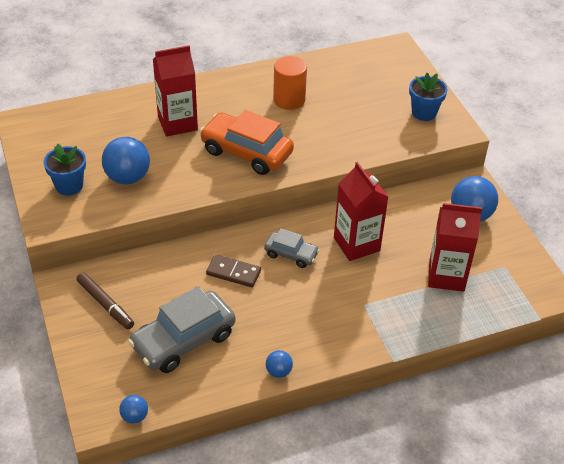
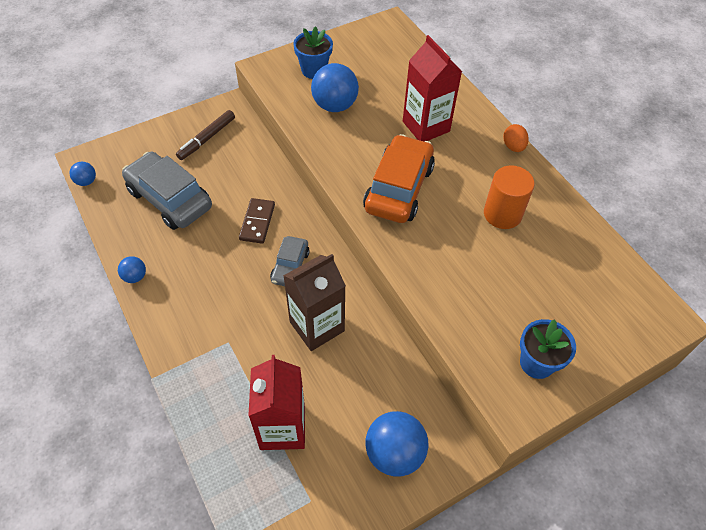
camera: 80 degrees right, 10 degrees up
red carton [334,162,388,261] -> brown carton [283,254,346,351]
none -> orange egg [503,124,529,152]

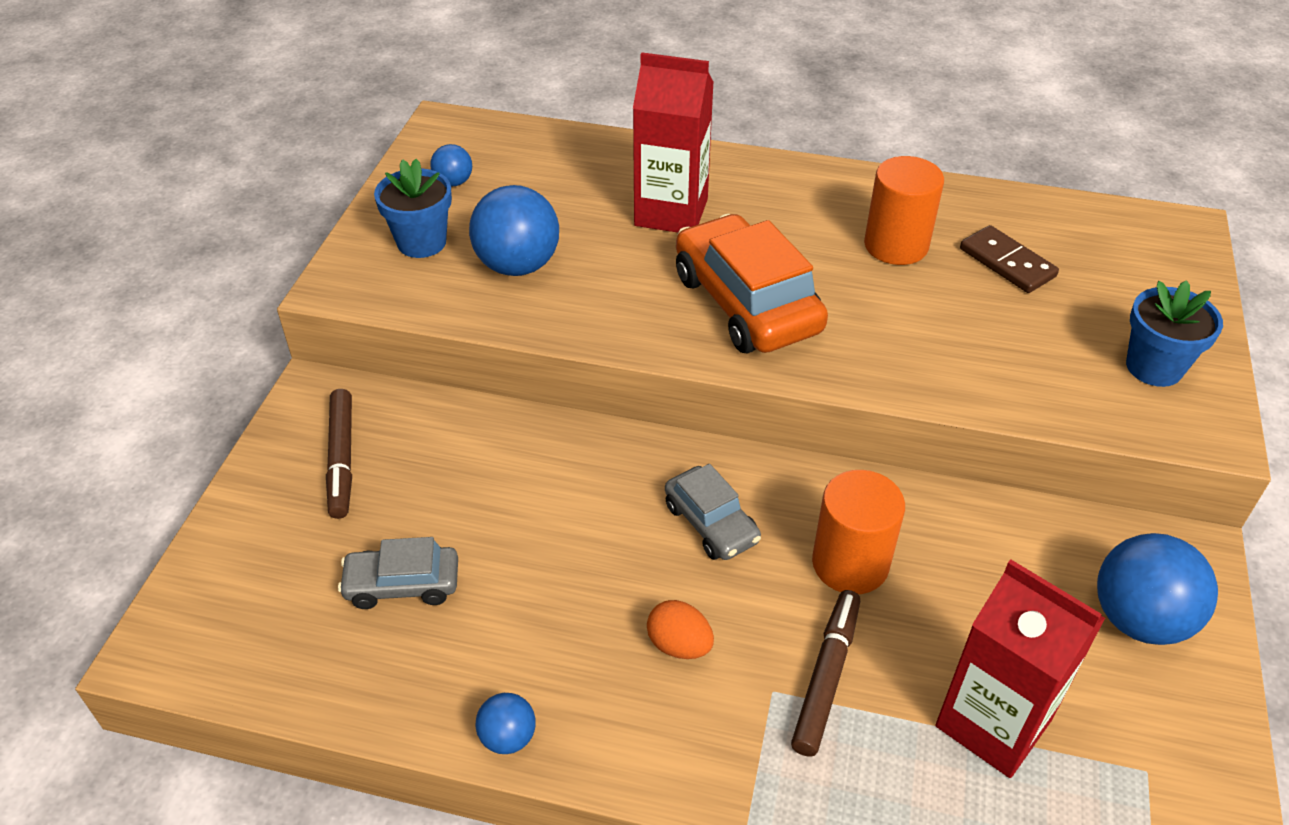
camera: 45 degrees left, 10 degrees down
blue ball [70,162,96,186] -> blue ball moved to [430,144,472,187]
grey car [122,152,212,230] -> grey car [338,537,458,609], size x0.55
brown domino [239,198,275,244] -> brown domino moved to [960,225,1059,293]
brown carton [283,254,346,351] -> orange cylinder [812,470,905,594]
orange egg [503,124,529,152] -> orange egg moved to [647,600,714,659]
none -> brown marker [791,590,860,757]

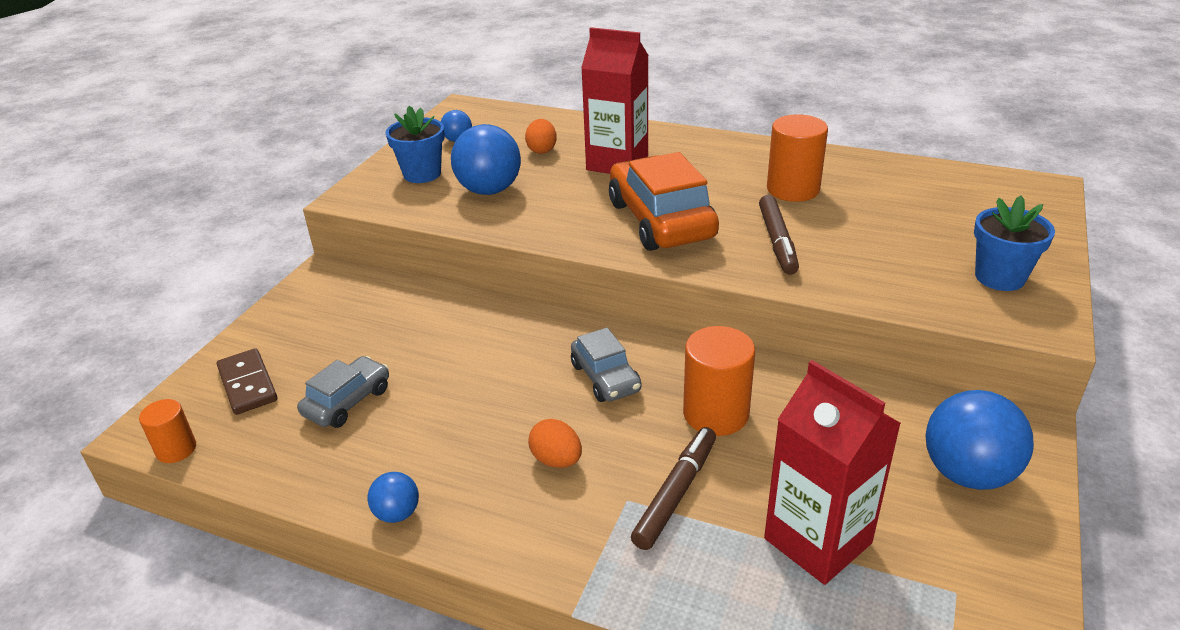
camera: 10 degrees right, 10 degrees down
brown marker [326,389,352,519] -> brown marker moved to [759,195,799,275]
grey car [338,537,458,609] -> grey car turned 120 degrees clockwise [297,356,389,428]
brown domino [960,225,1059,293] -> brown domino moved to [217,348,277,415]
none -> orange cylinder [139,399,196,463]
none -> orange egg [525,119,557,154]

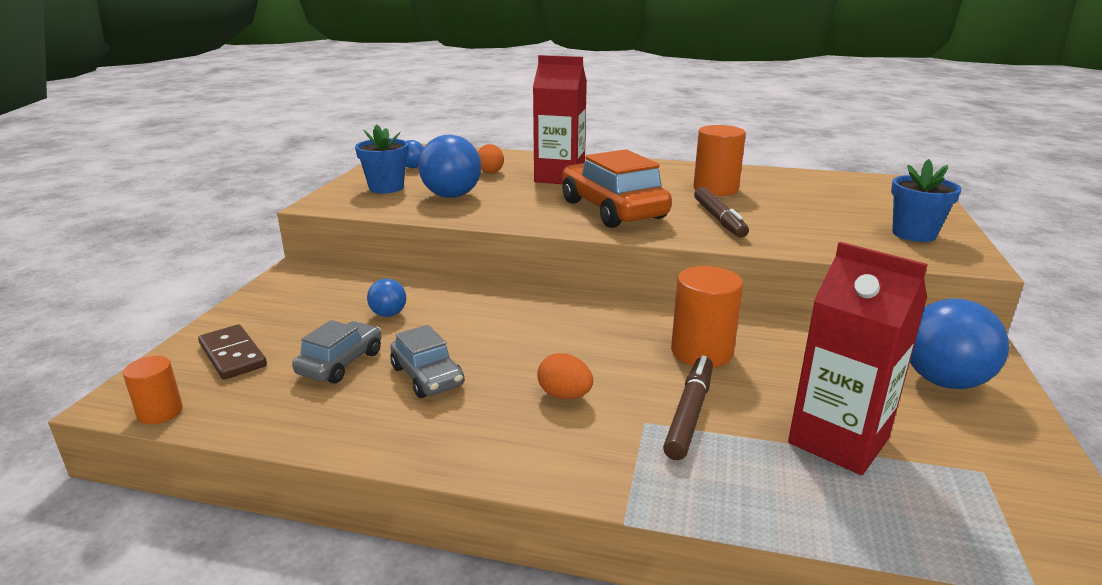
camera: 10 degrees left, 10 degrees down
blue ball [367,472,419,523] -> blue ball moved to [367,279,406,317]
grey car [571,328,641,402] -> grey car moved to [390,325,464,398]

